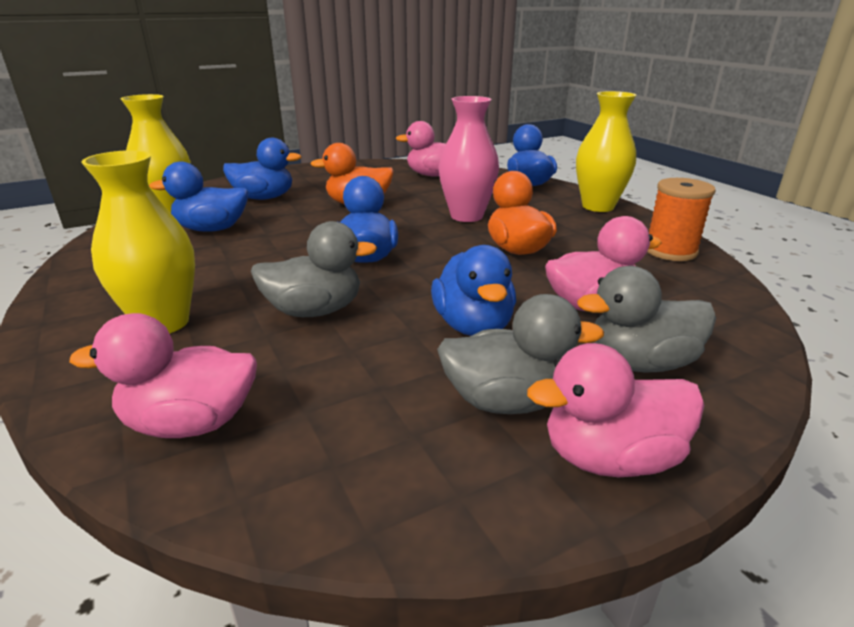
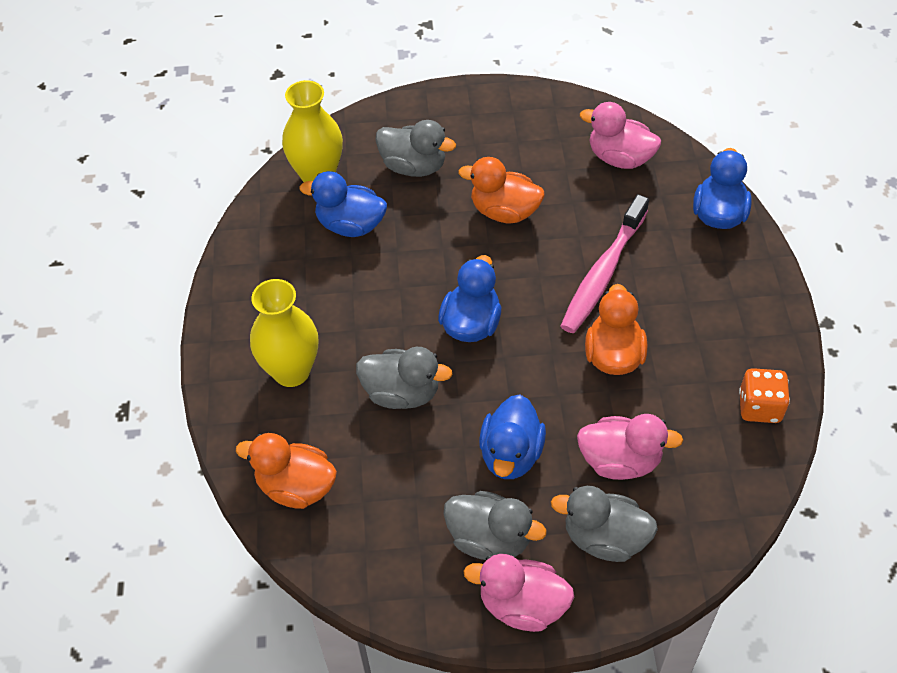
camera: 25 degrees right, 25 degrees up
pink duck [69,313,257,438] -> orange duck [236,433,337,509]
blue duck [223,138,302,200] -> grey duck [375,120,456,177]
pink vase [438,96,499,222] -> pink toothbrush [561,194,649,333]
yellow vase [576,91,636,212] -> none
orange spool [647,178,716,261] -> orange dice [739,368,790,423]

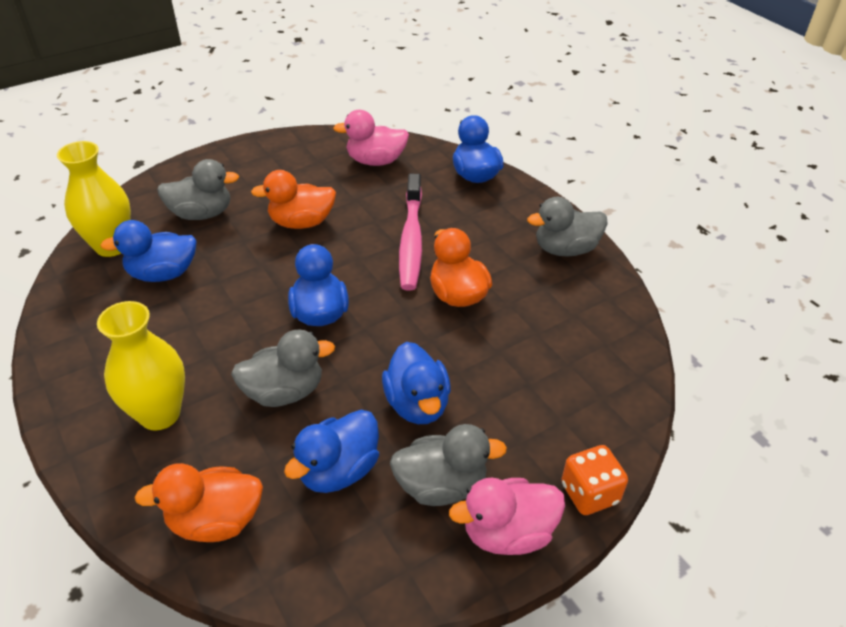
camera: 30 degrees left, 10 degrees down
grey duck [551,486,658,562] -> grey duck moved to [527,197,608,256]
pink duck [577,414,683,480] -> none
orange dice [739,368,790,423] -> orange dice moved to [561,445,628,515]
none -> blue duck [284,410,379,493]

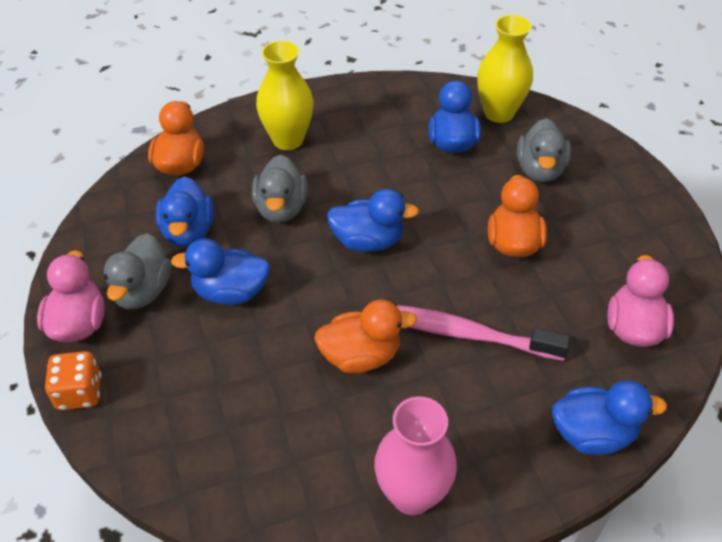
camera: 105 degrees right, 5 degrees up
blue duck [284,410,379,493] -> blue duck turned 150 degrees counterclockwise [156,176,214,247]
grey duck [527,197,608,256] -> pink vase [374,396,457,515]

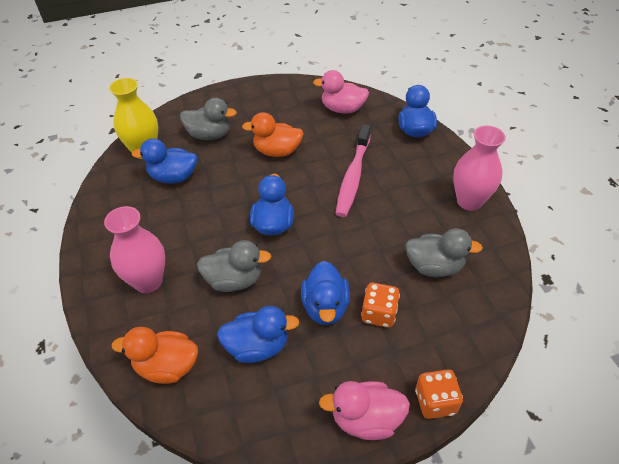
camera: 90 degrees left, 0 degrees up
grey duck [104,233,171,309] -> grey duck moved to [405,228,483,277]
yellow vase [256,41,314,150] -> pink vase [104,206,165,293]
orange duck [314,300,417,373] -> none
none -> orange dice [361,283,400,328]

